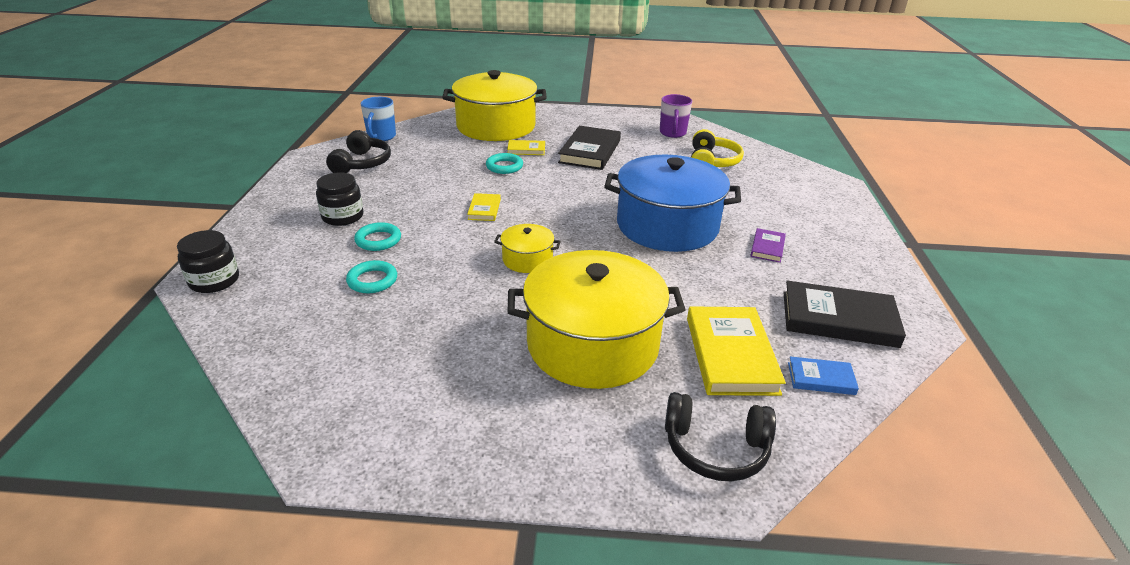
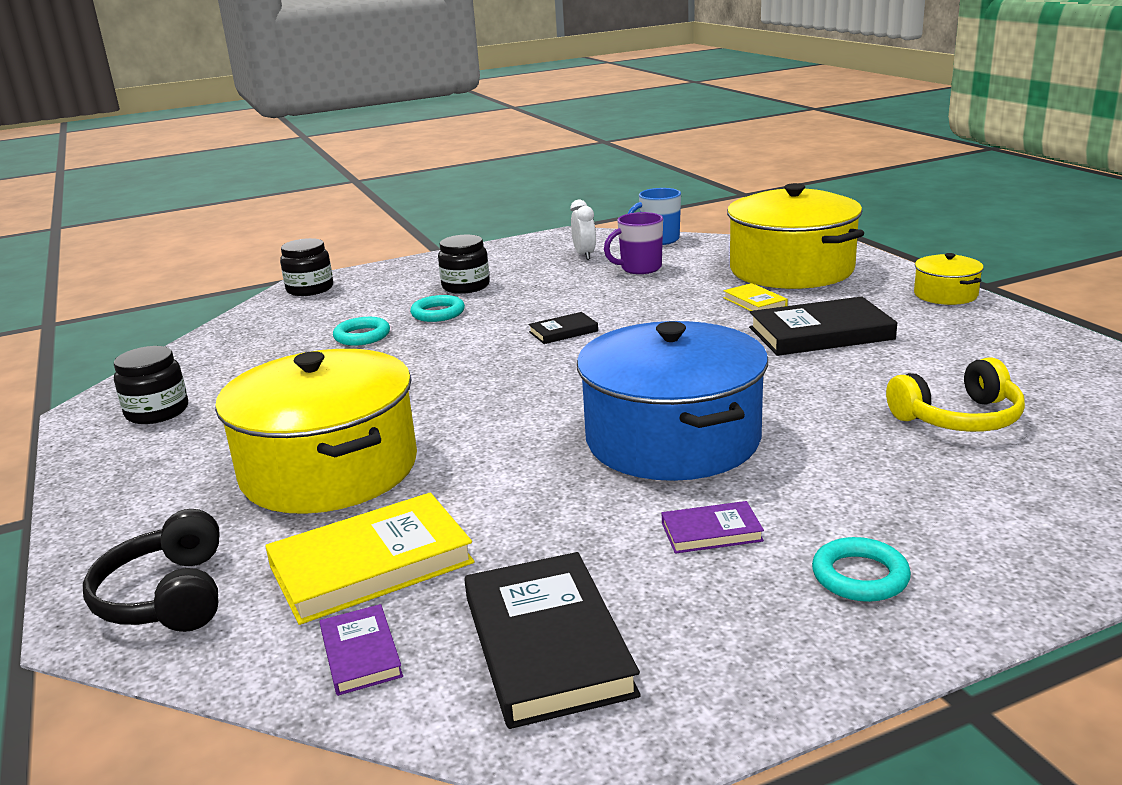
camera: 65 degrees right, 10 degrees down
black headphones [326,130,391,173] -> white clock [570,200,596,260]
yellow book [467,193,501,221] -> black book [528,312,598,344]
turquoise ring [486,153,523,174] -> turquoise ring moved to [812,537,911,602]
yellow pot [494,224,561,273] -> yellow pot moved to [914,253,984,305]
purple mug [660,94,692,138] -> purple mug moved to [604,212,663,274]
blue book [788,356,859,395] -> purple book [320,604,403,696]
none -> black jar [114,346,188,424]

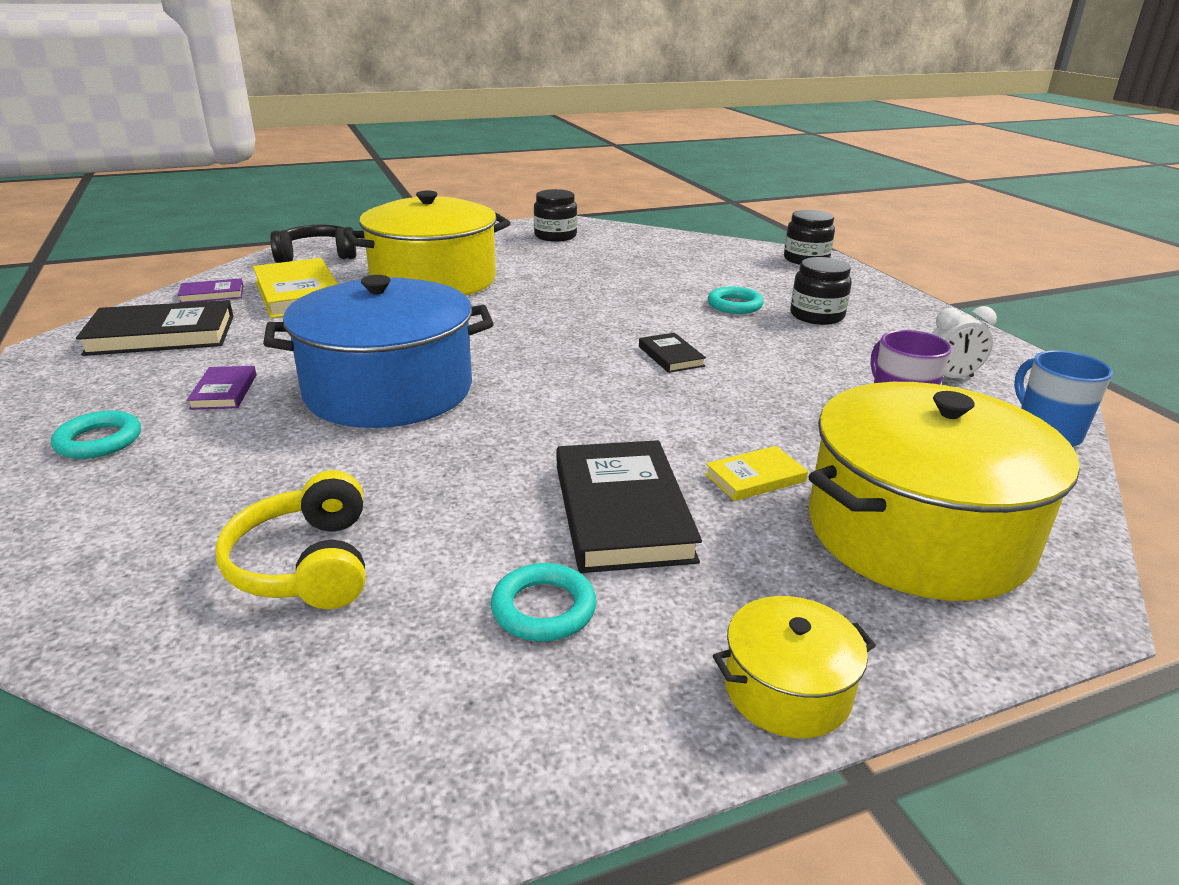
camera: 90 degrees right, 5 degrees up
turquoise ring [333,317,390,346] -> turquoise ring moved to [491,563,597,641]

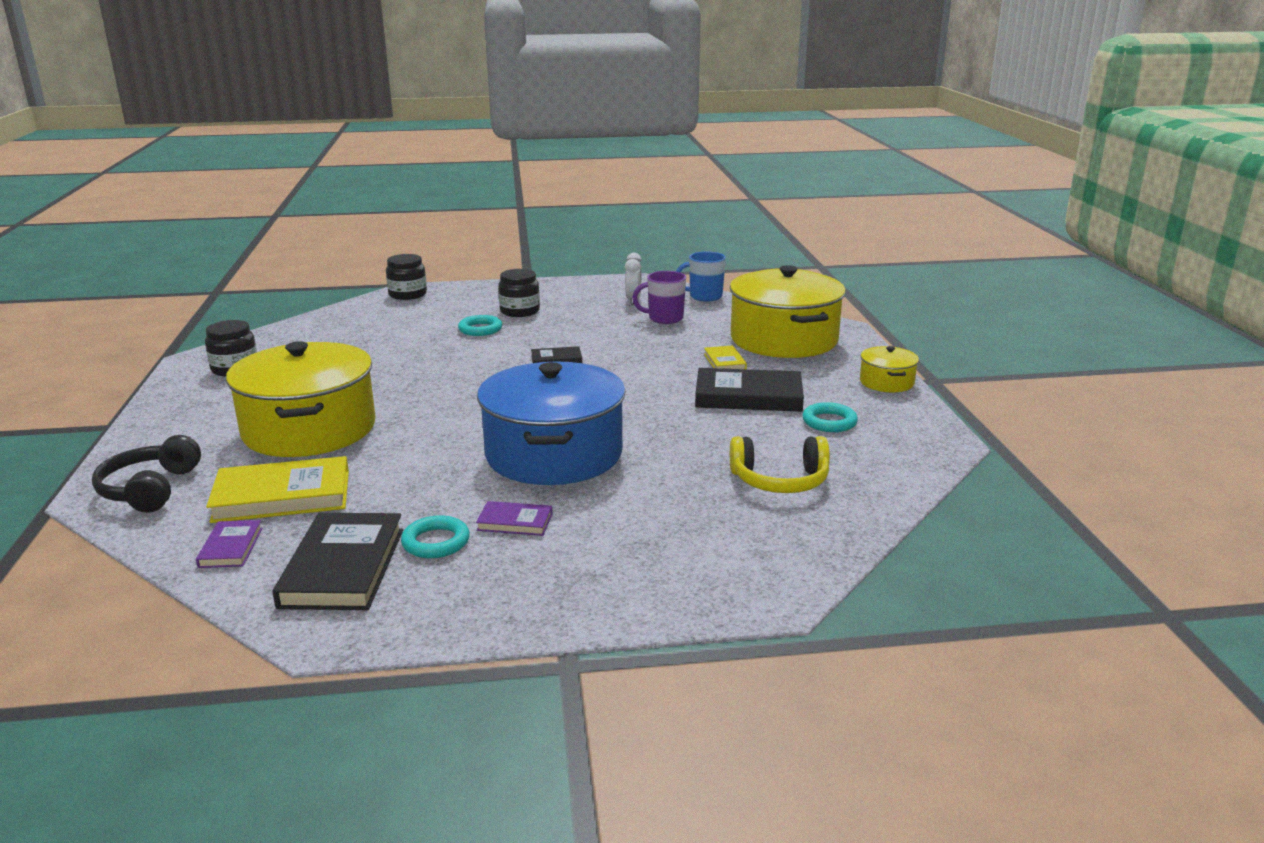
camera: 75 degrees left, 5 degrees down
turquoise ring [51,411,141,459] -> turquoise ring moved to [401,515,470,558]

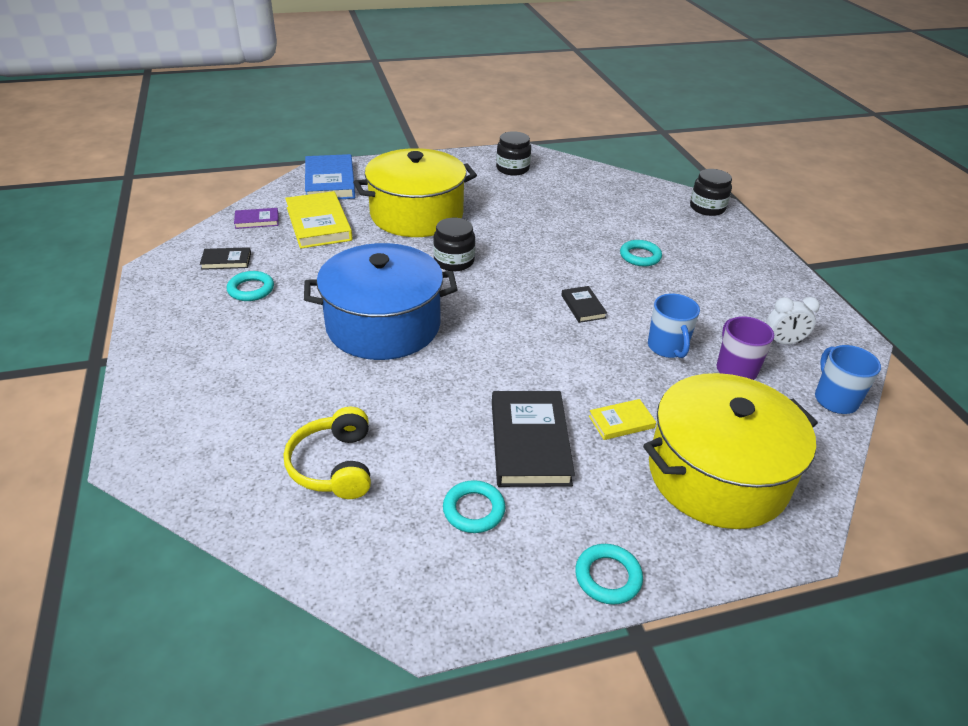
camera: 80 degrees right, 15 degrees up
black headphones [92,435,201,513] -> blue book [305,154,355,199]
black book [273,513,403,610] -> black book [200,247,251,270], size x0.51
purple book [476,501,552,536] -> none
black jar [498,269,540,317] -> black jar moved to [433,218,475,271]
yellow pot [860,346,919,392] -> turquoise ring [575,544,643,605]
none -> blue mug [648,294,700,358]

